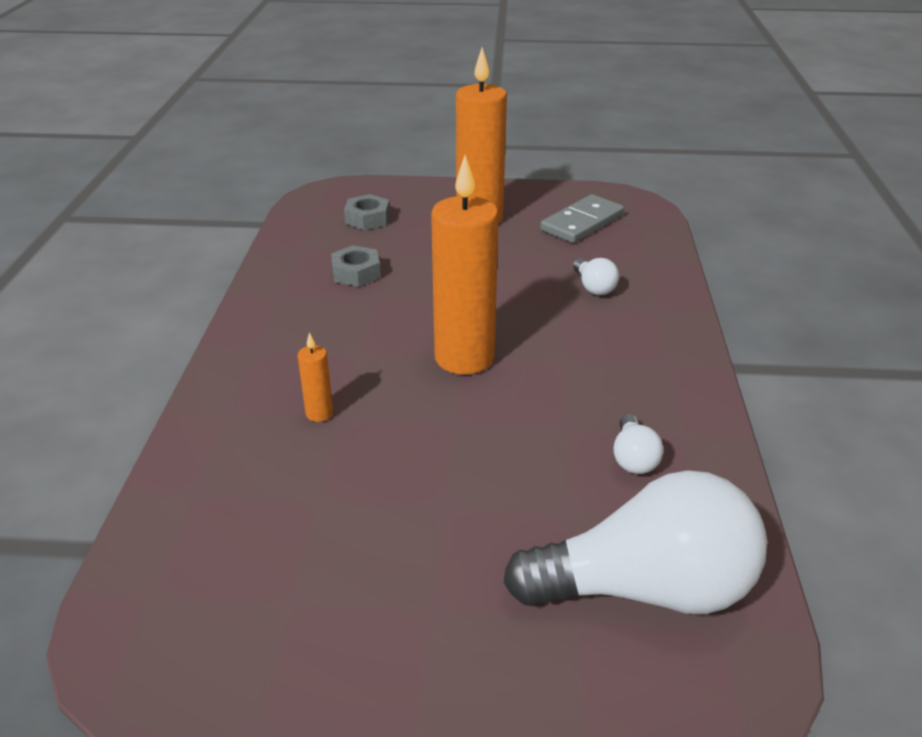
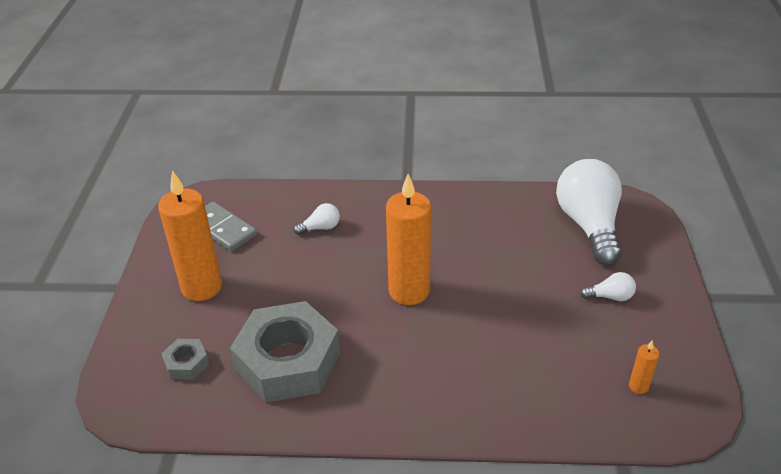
camera: 90 degrees left, 5 degrees up
orange candle [298,332,333,422] -> orange candle moved to [629,340,659,394]
grey nut [331,245,381,287] -> grey nut [230,301,340,403], size x2.31
white light bulb [613,414,664,474] -> white light bulb moved to [580,272,636,301]

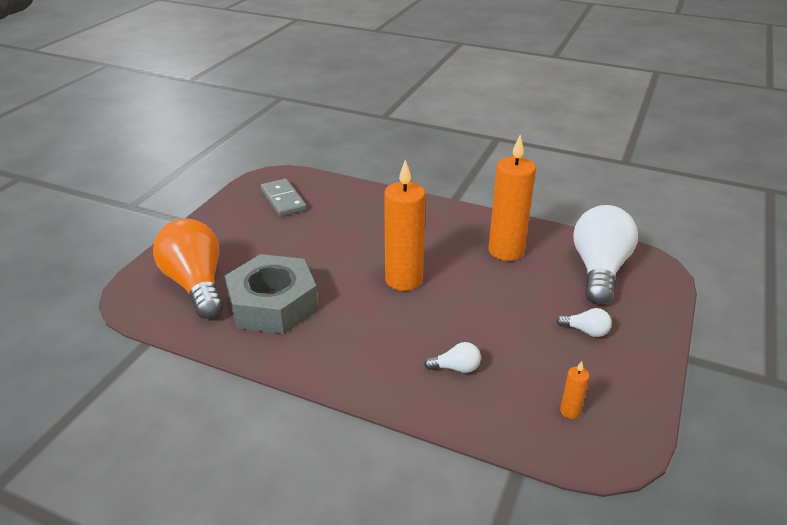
camera: 20 degrees right, 5 degrees down
orange candle [158,170,222,301] -> orange candle moved to [488,135,536,261]
grey nut [161,339,209,380] -> orange light bulb [153,219,223,319]
white light bulb [294,203,340,235] -> white light bulb moved to [424,342,481,373]

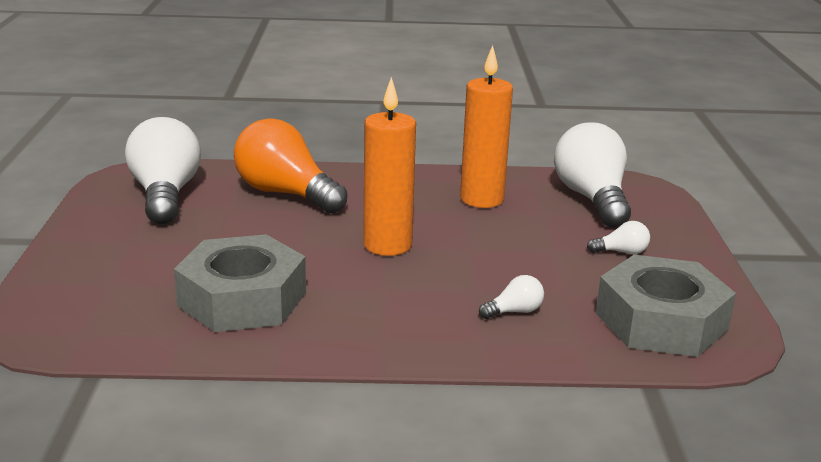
camera: 25 degrees left, 10 degrees down
orange light bulb [153,219,223,319] -> orange light bulb moved to [234,118,348,213]
grey domino [260,179,307,217] -> white light bulb [125,117,201,224]
orange candle [560,361,589,419] -> grey nut [596,255,736,357]

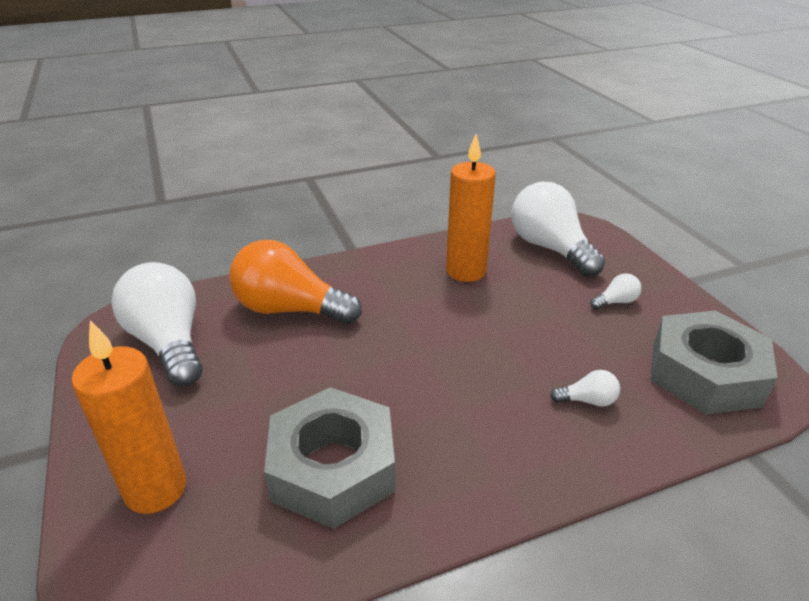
camera: 20 degrees left, 10 degrees up
orange candle [363,77,416,256] -> orange candle moved to [71,320,186,514]
white light bulb [479,275,544,319] -> white light bulb turned 45 degrees clockwise [550,370,620,407]

